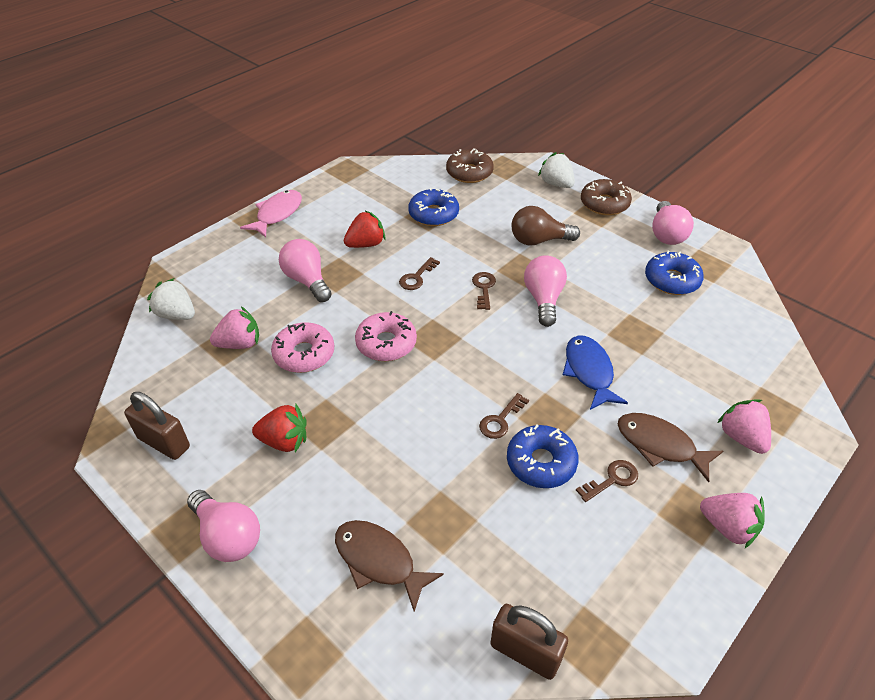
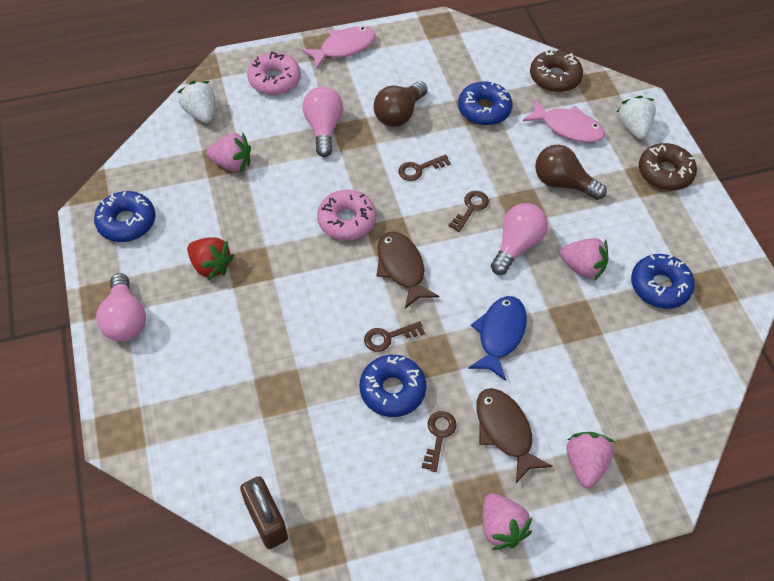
camera: 30 degrees right, 10 degrees up
brown padlock [124,392,190,460] -> blue donut [94,191,156,242]
pink donut [271,322,334,373] -> pink donut moved to [247,51,301,95]
brown fish [335,520,444,612] -> brown fish moved to [376,232,439,309]
red strawberry [344,210,386,248] -> brown light bulb [374,81,428,127]
brown key [576,460,638,502] -> brown key turned 75 degrees counterclockwise [422,411,457,472]
pink light bulb [652,201,694,245] -> none
none -> pink fish [523,99,605,143]
none -> pink strawberry [560,238,608,281]

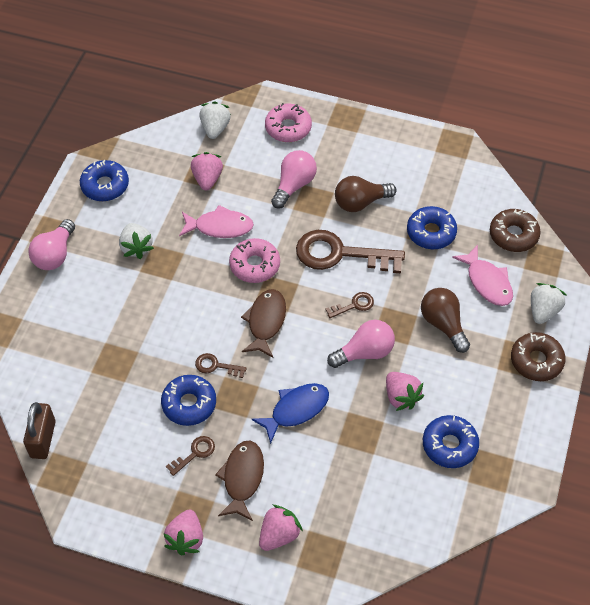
camera: 35 degrees right, 0 degrees up
red strawberry [187,237,234,280] -> white strawberry [119,223,154,259]
pink strawberry [206,133,251,172] -> pink strawberry turned 135 degrees counterclockwise [191,152,223,190]
pink fish [301,26,376,69] -> pink fish moved to [179,205,254,238]
brown key [398,154,451,181] -> brown key [296,230,405,273], size x2.24

